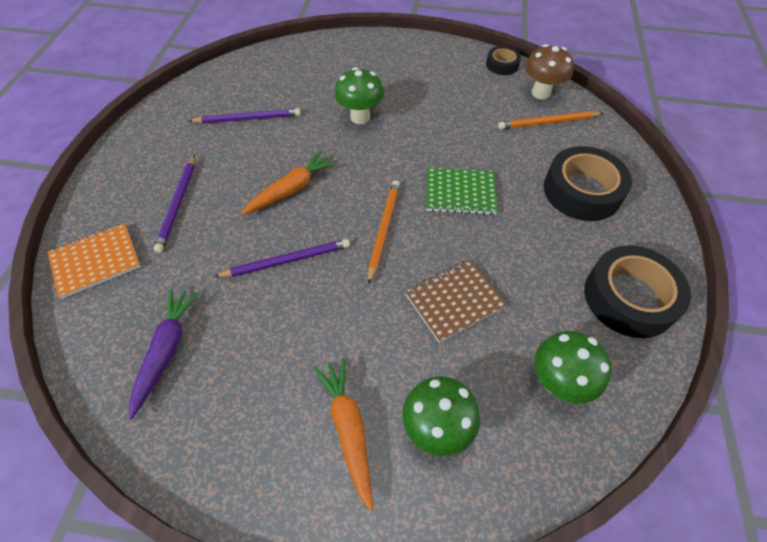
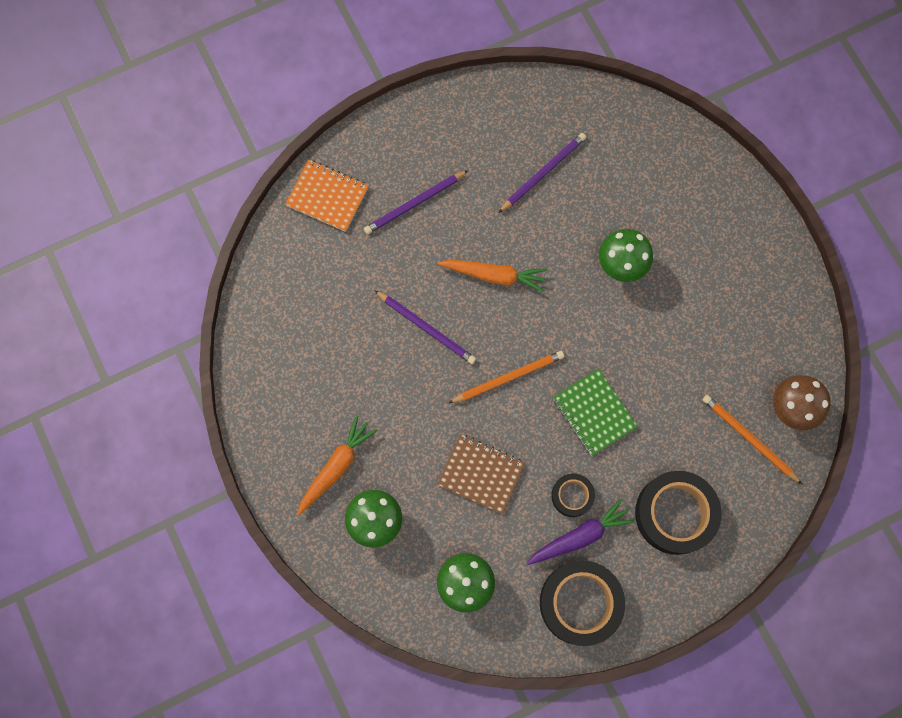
camera: 55 degrees right, 20 degrees up
purple carrot [129,289,199,420] -> purple carrot moved to [526,498,635,565]
purple pencil [189,108,301,124] -> purple pencil turned 90 degrees counterclockwise [498,133,586,213]
black tape [486,46,521,75] -> black tape moved to [551,474,595,517]

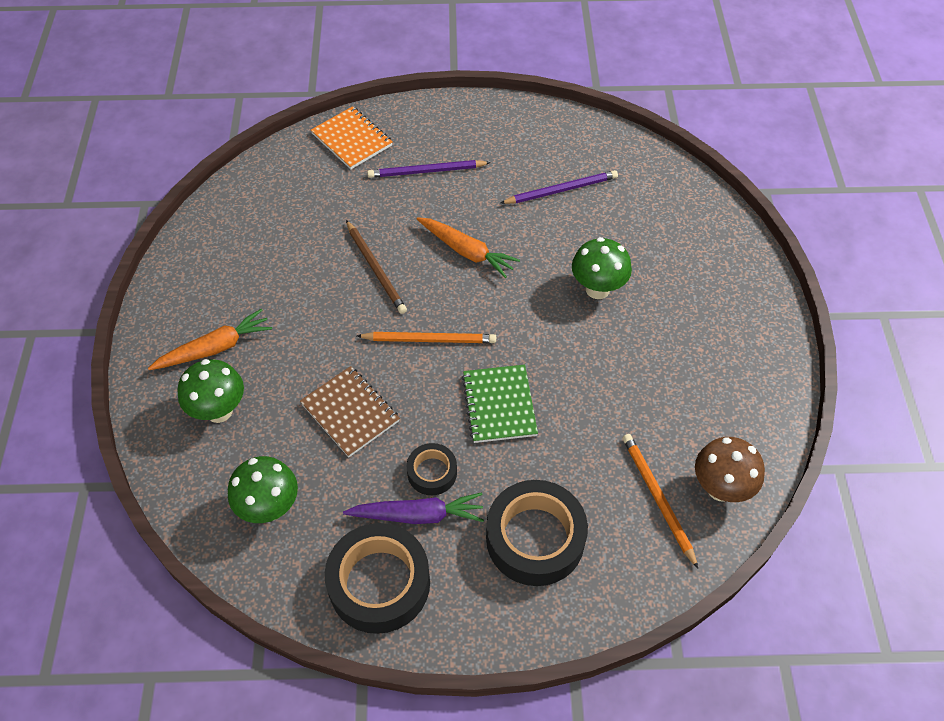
camera: 25 degrees right, 20 degrees down
purple pencil [374,290,476,364] -> brown pencil [346,220,407,314]

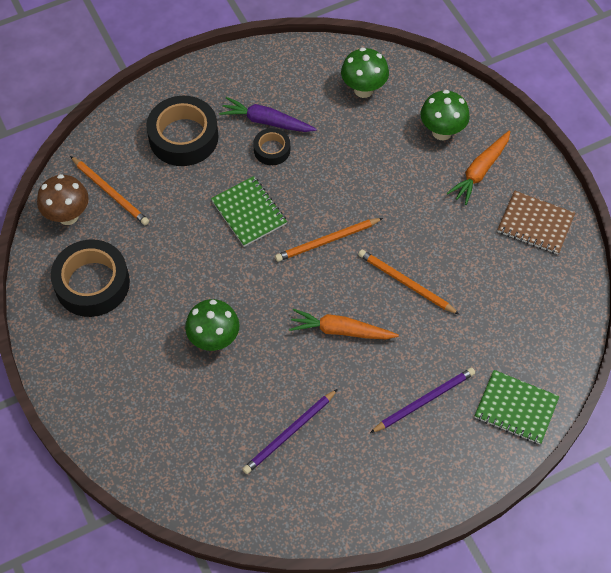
camera: 155 degrees right, 5 degrees up
brown notebook [300,366,400,457] -> brown notebook moved to [497,191,575,254]
orange notebook [311,106,393,169] -> green notebook [475,370,559,444]
black tape [325,523,430,634] -> black tape moved to [51,239,130,317]
purple carrot [343,492,484,524] -> purple carrot turned 45 degrees clockwise [219,97,317,132]
brown pencil [346,220,407,314] -> orange pencil [358,249,460,315]

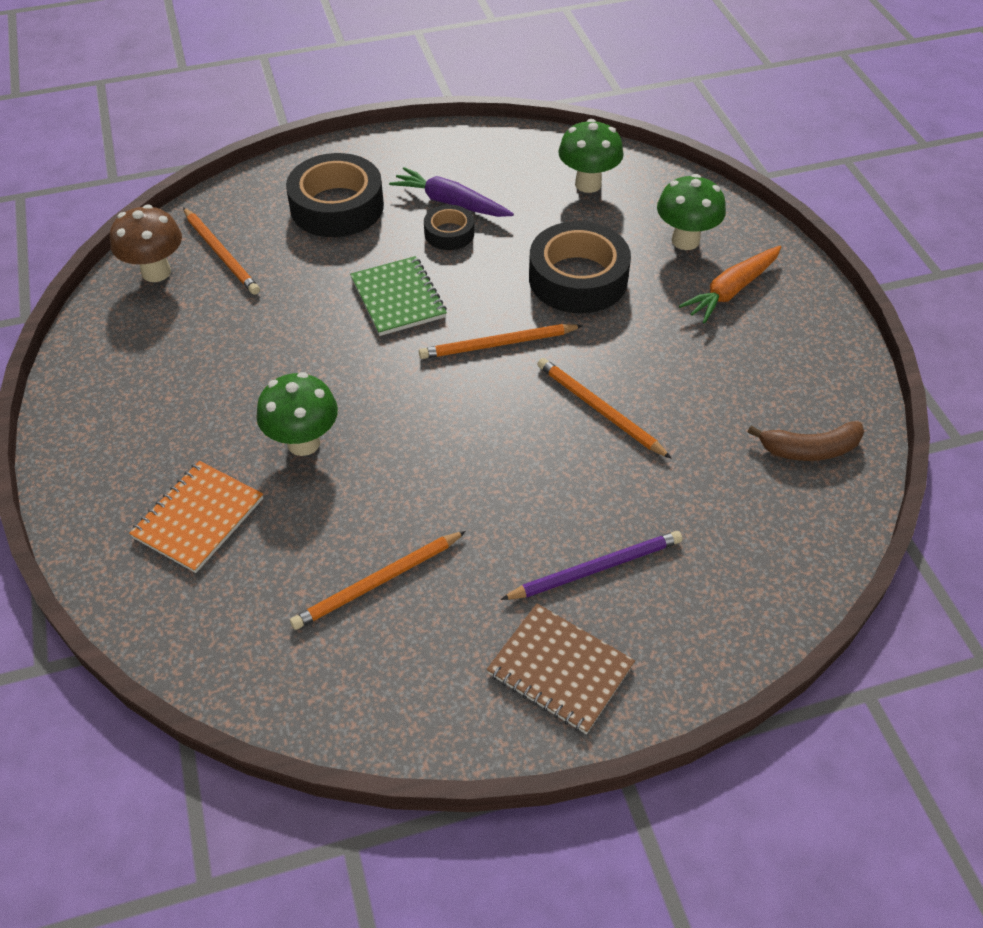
camera: 10 degrees right, 10 degrees down
black tape [51,239,130,317] -> black tape moved to [529,221,631,313]
purple pencil [243,389,338,474] -> orange pencil [290,531,466,630]
orange carrot [289,309,399,339] -> none
green notebook [475,370,559,444] -> none
brown notebook [497,191,575,254] -> brown notebook moved to [486,604,635,734]
none -> orange notebook [129,461,263,573]
none -> brown banana [748,421,864,461]

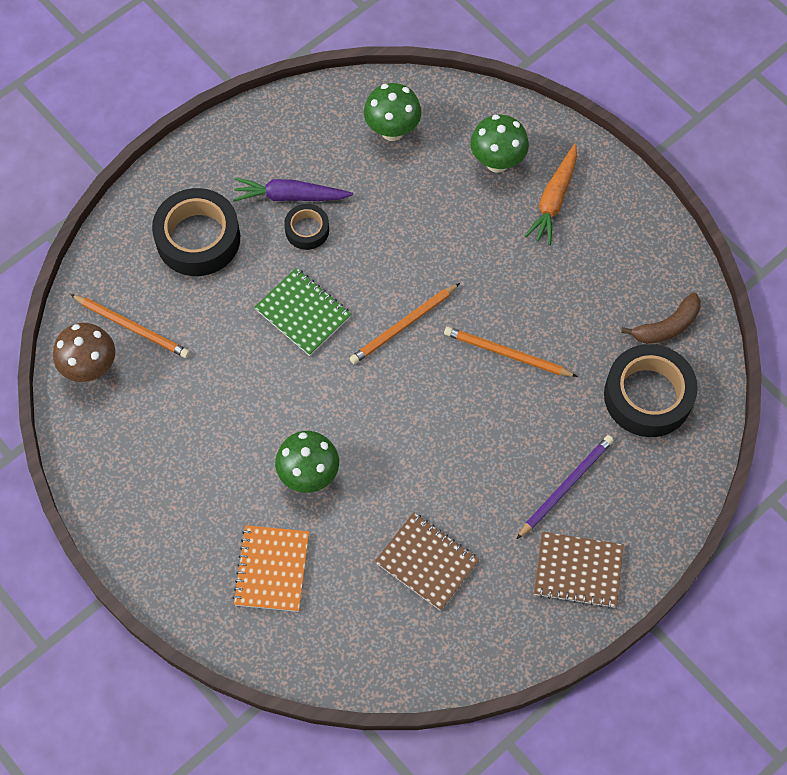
camera: 25 degrees left, 15 degrees up
orange pencil [290,531,466,630] -> brown notebook [375,512,479,611]
black tape [529,221,631,313] -> black tape moved to [604,344,698,437]

